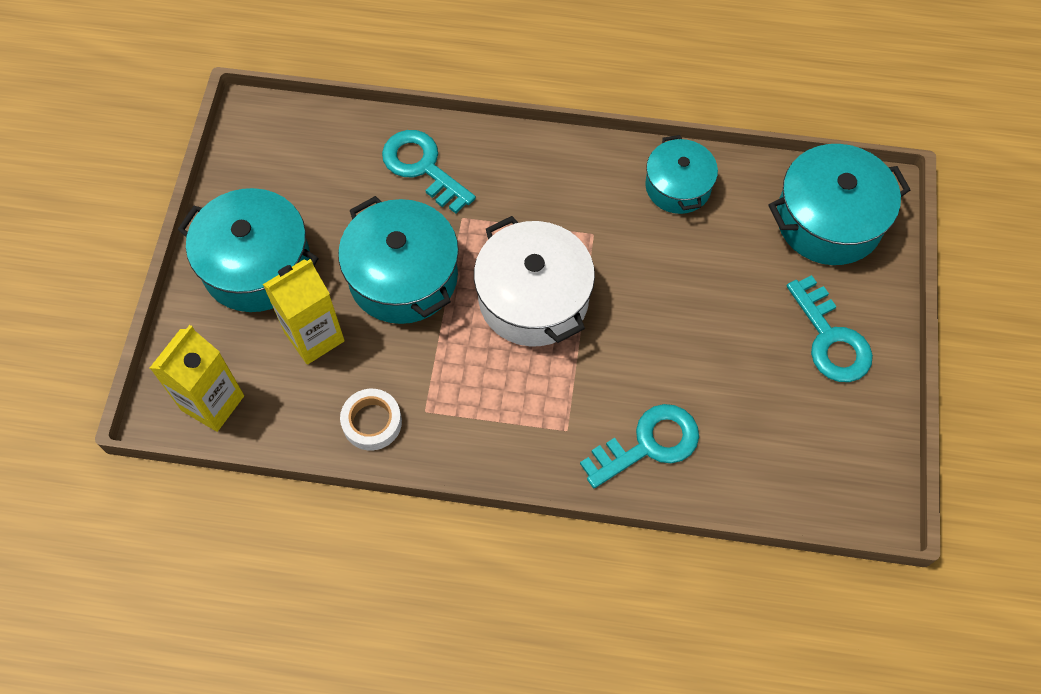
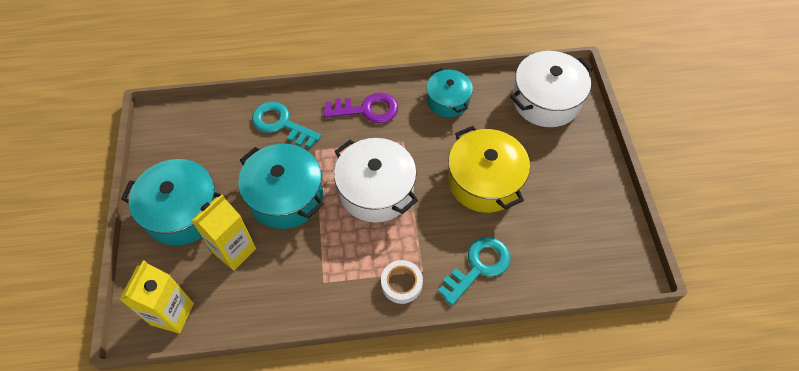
camera: 15 degrees left, 5 degrees down
white tape [340,389,402,450] -> white tape moved to [381,260,423,304]
turquoise pot [768,144,910,265] -> white pot [510,51,593,127]
turquoise key [787,275,873,382] -> none
none -> purple key [324,93,398,123]
none -> yellow pot [448,126,530,213]

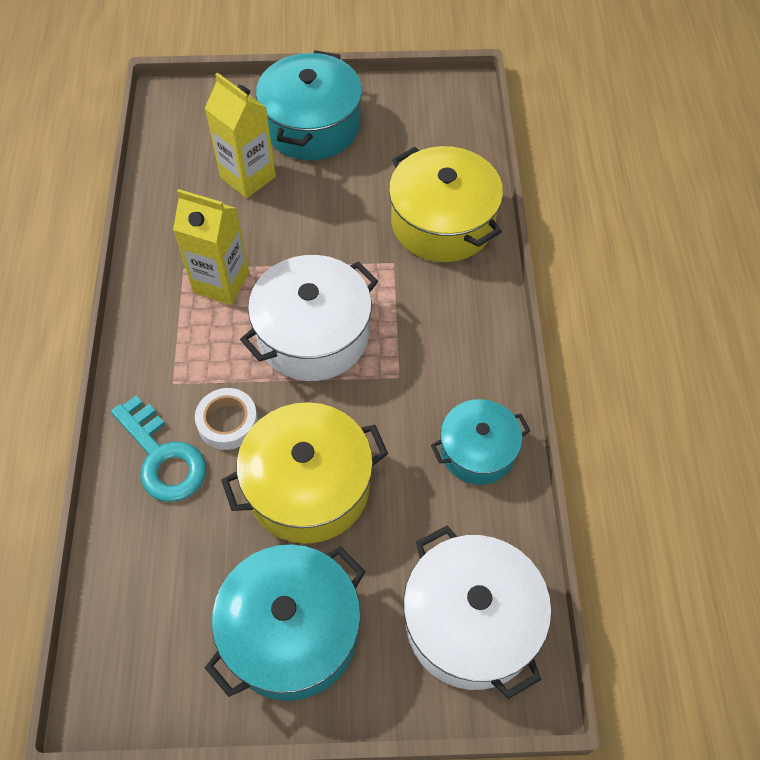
camera: 95 degrees right, 0 degrees up
yellow carton [119,260,194,334] -> yellow carton moved to [173,189,249,305]
turquoise pot [238,144,324,229] -> turquoise pot moved to [205,544,365,701]
turquoise key [252,102,321,148] -> yellow pot [389,146,503,262]
purple key [324,93,398,123] -> none
white tape [381,260,423,304] -> white tape moved to [195,388,258,450]

